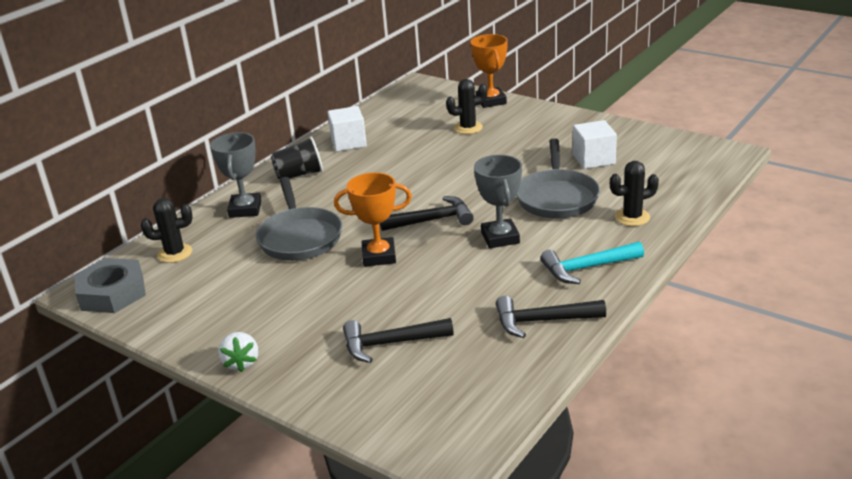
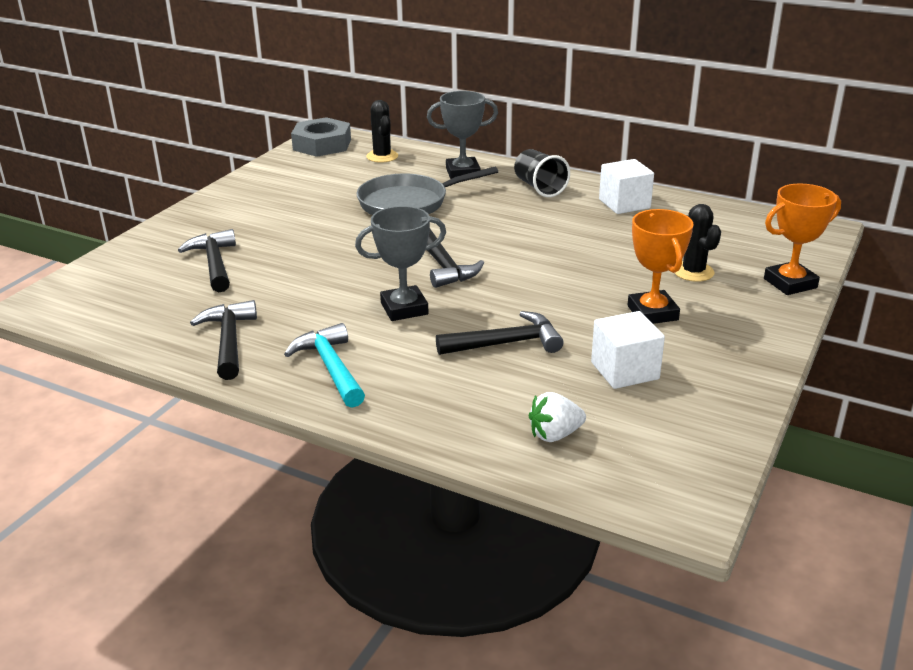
camera: 80 degrees right, 0 degrees up
white strawberry [218,332,258,372] -> white strawberry moved to [528,392,586,442]
orange trophy [334,172,412,267] -> orange trophy moved to [628,209,694,324]
grey pan [516,138,600,219] -> black hammer [436,311,564,355]
black cactus [610,161,659,226] -> none

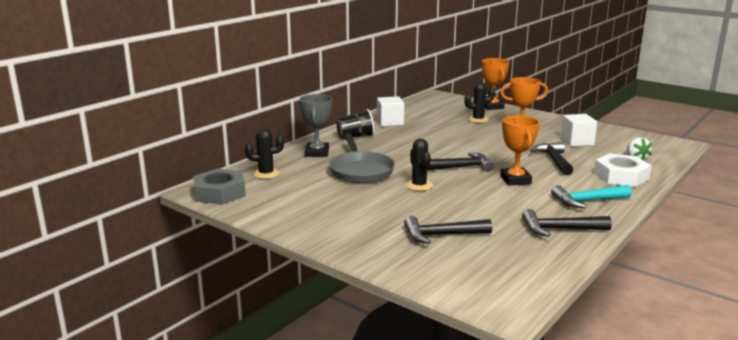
camera: 80 degrees left, 10 degrees down
grey trophy [355,206,446,321] -> orange trophy [500,115,540,186]
none -> black cactus [406,139,433,191]
none -> white nut [594,153,652,187]

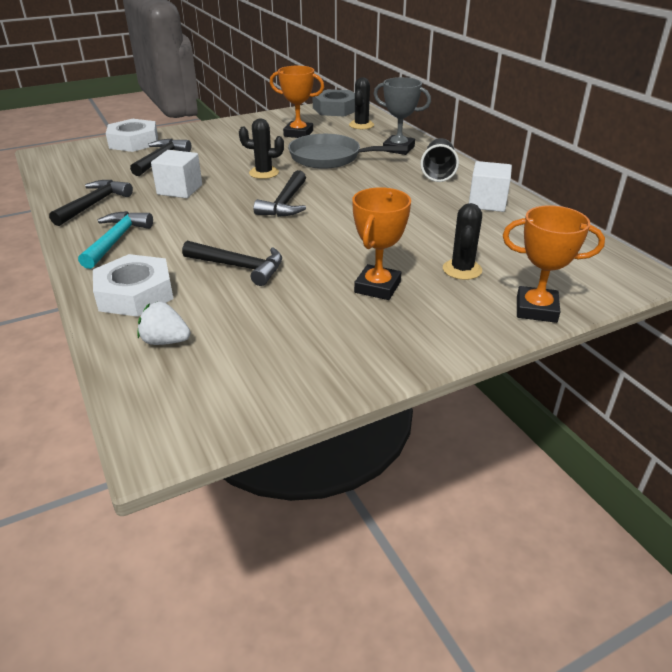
camera: 115 degrees right, 15 degrees up
orange trophy [500,115,540,186] -> orange trophy moved to [270,66,324,138]
white cube [560,114,597,146] -> white cube moved to [151,150,202,198]
none -> white nut [106,119,158,152]

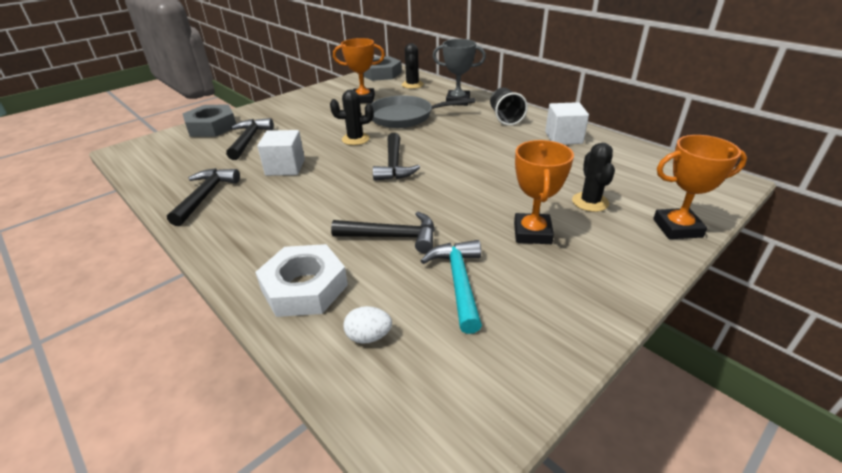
camera: 15 degrees left, 0 degrees up
turquoise hammer [78,211,153,269] -> turquoise hammer moved to [421,240,482,334]
white nut [106,119,158,152] -> grey nut [182,105,236,137]
white strawberry [137,302,190,345] -> white egg [343,306,392,344]

